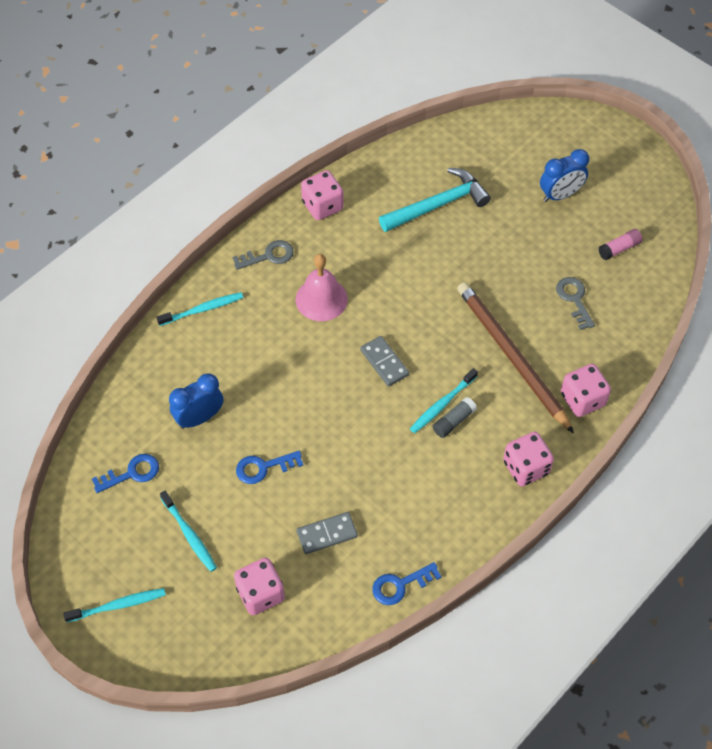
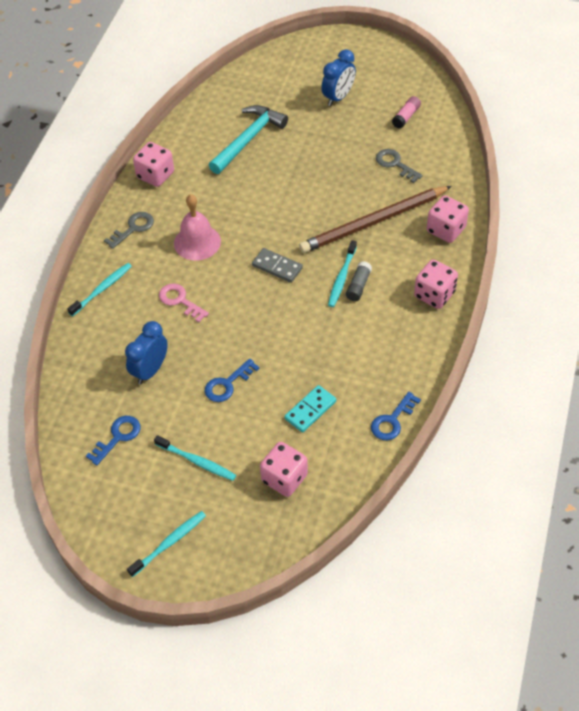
camera: 25 degrees left, 5 degrees down
grey domino [296,512,358,554] -> turquoise domino [284,385,336,432]
brown pencil [457,282,574,434] -> brown pencil turned 60 degrees counterclockwise [299,186,452,253]
none -> pink key [159,283,209,322]

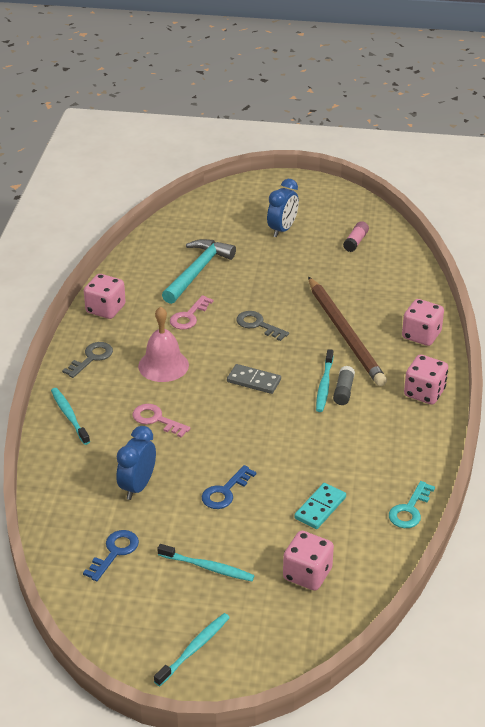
camera: 10 degrees left, 15 degrees down
turquoise toothbrush [67,263,132,316] -> turquoise toothbrush turned 60 degrees counterclockwise [51,388,90,445]
brown pencil [299,186,452,253] -> brown pencil turned 75 degrees counterclockwise [308,277,387,386]
blue key [371,392,421,440] -> turquoise key [389,481,435,528]
grey key [376,149,423,183] -> grey key moved to [236,311,289,341]
none -> pink key [170,295,214,330]

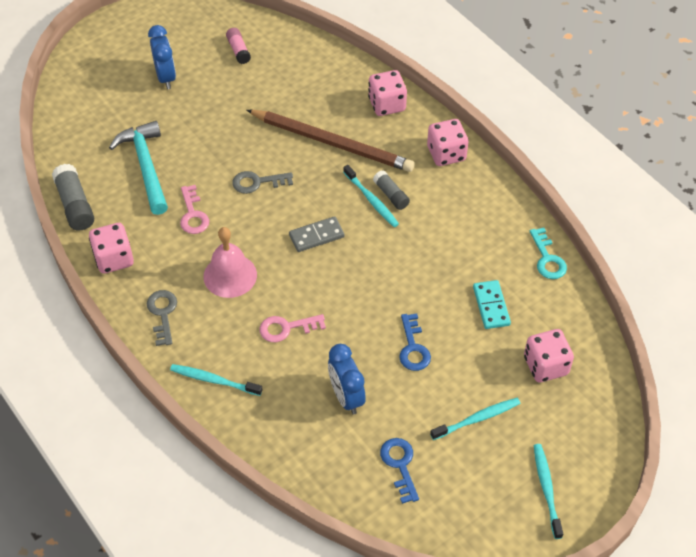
camera: 45 degrees left, 15 degrees up
none -> grey glue stick [52,164,94,231]

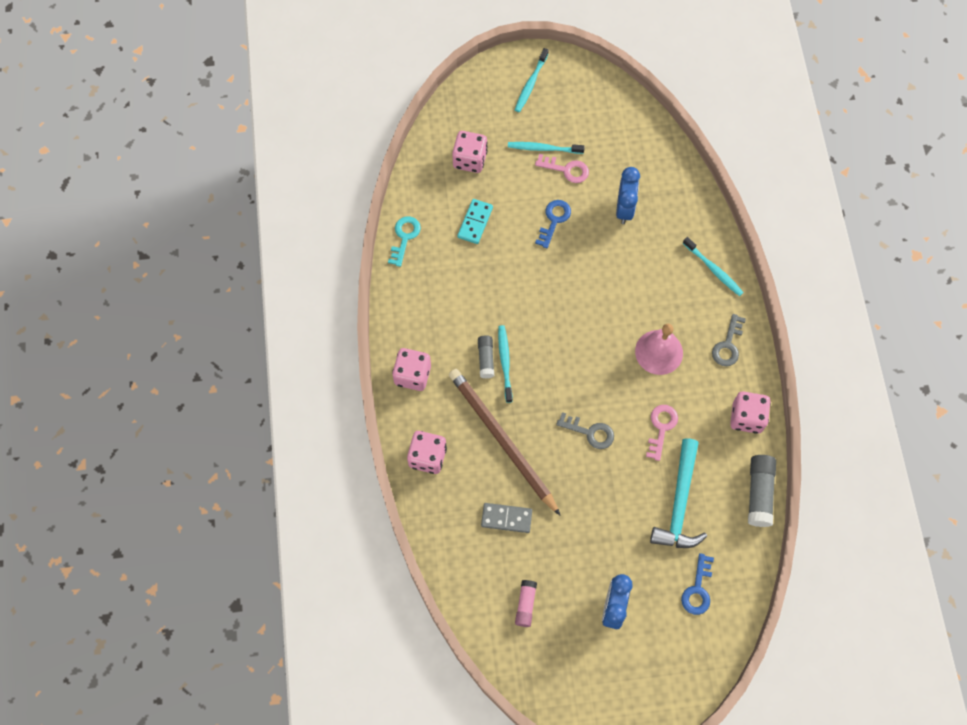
camera: 150 degrees left, 15 degrees up
pink key [259,314,326,342] -> pink key moved to [535,154,589,183]
grey domino [289,216,345,252] -> grey domino moved to [481,503,532,533]
blue key [380,438,419,504] -> blue key moved to [681,553,714,615]

